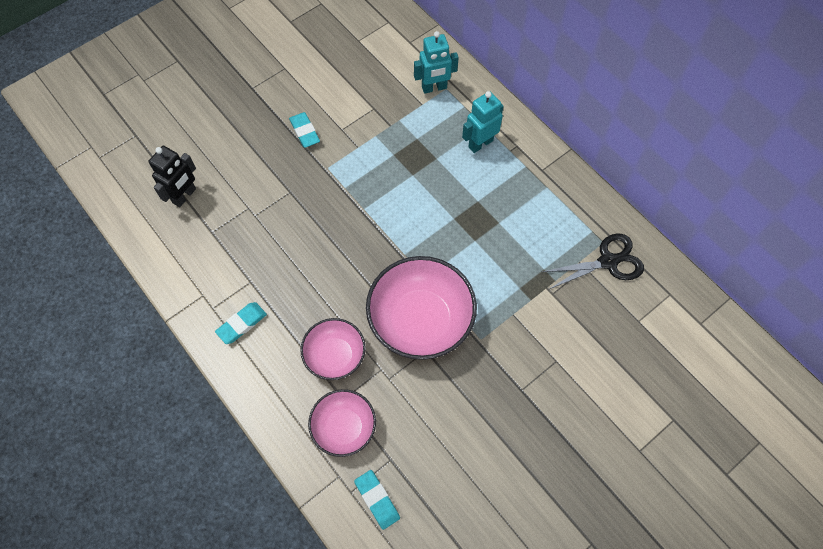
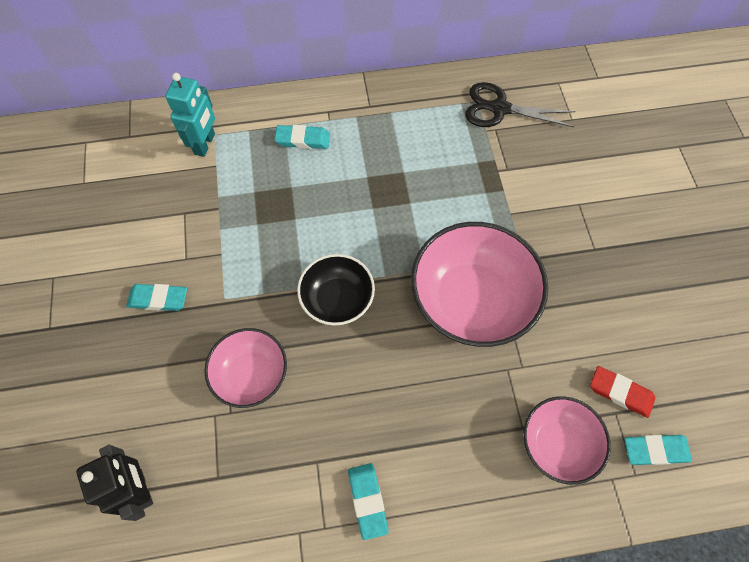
camera: 60 degrees left, 0 degrees up
pink bowl [300,318,366,380] -> pink bowl moved to [204,328,287,408]
turquoise robot [462,91,504,153] -> turquoise eraser [274,125,330,149]
black scissors [542,234,644,290] -> black scissors turned 90 degrees counterclockwise [465,82,575,127]
none -> black bowl [297,254,375,326]
none -> red eraser [590,366,655,418]

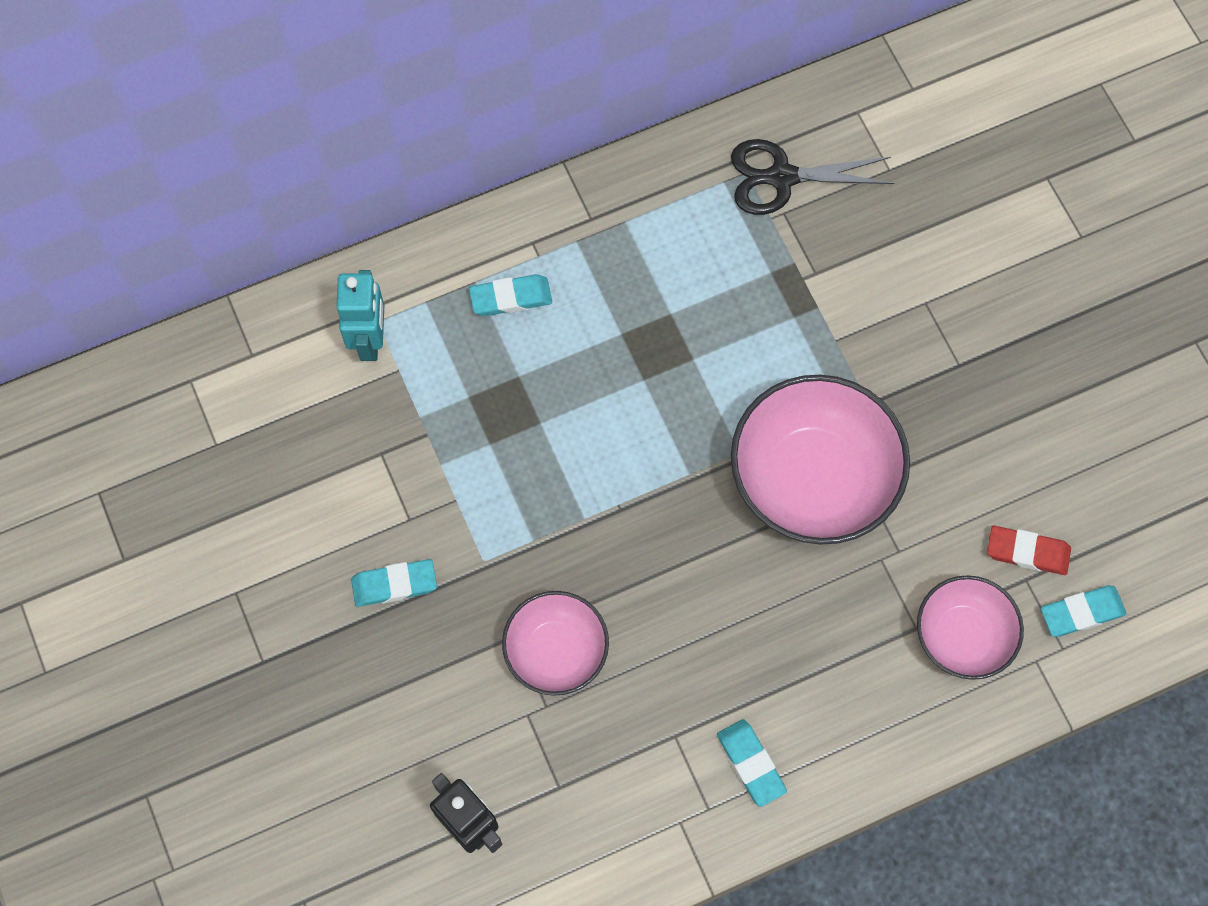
camera: 15 degrees left, 5 degrees up
black bowl [297,254,375,326] -> none

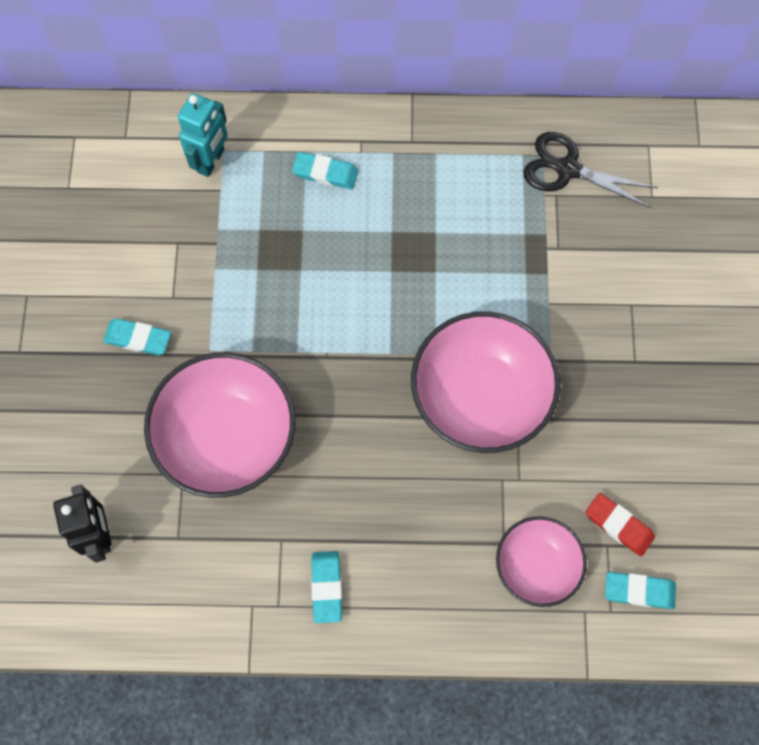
camera: 25 degrees right, 0 degrees up
pink bowl [502,591,609,696] -> pink bowl [144,352,295,498], size x1.71

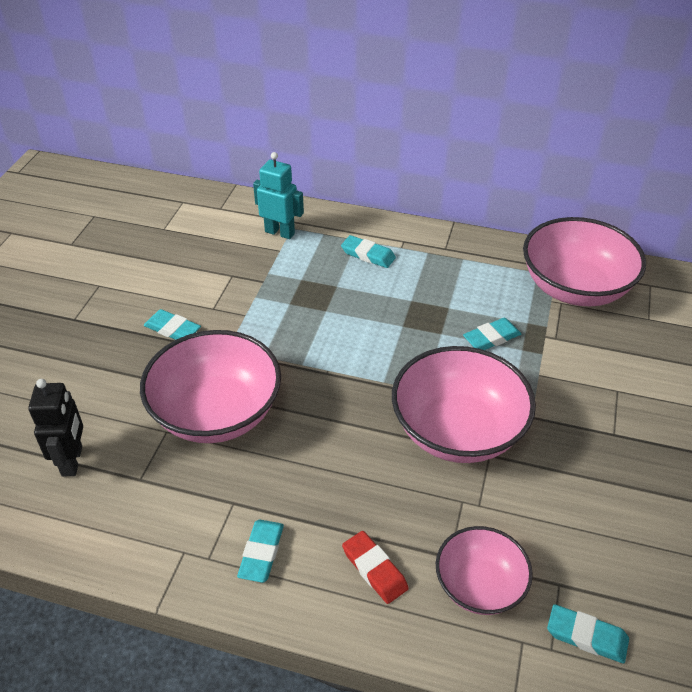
camera: 15 degrees right, 25 degrees down
turquoise robot [178,93,228,177] -> turquoise robot turned 105 degrees counterclockwise [253,152,304,239]
black scissors [523,132,658,208] -> pink bowl [523,217,646,306]
red eraser [585,493,655,557] -> red eraser moved to [342,531,409,604]
none -> turquoise eraser [463,318,521,350]

